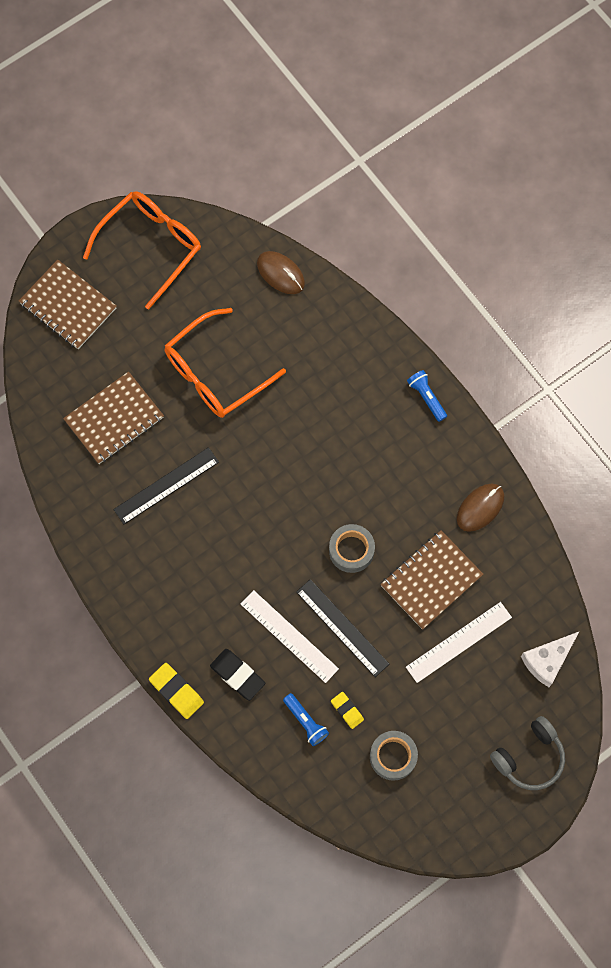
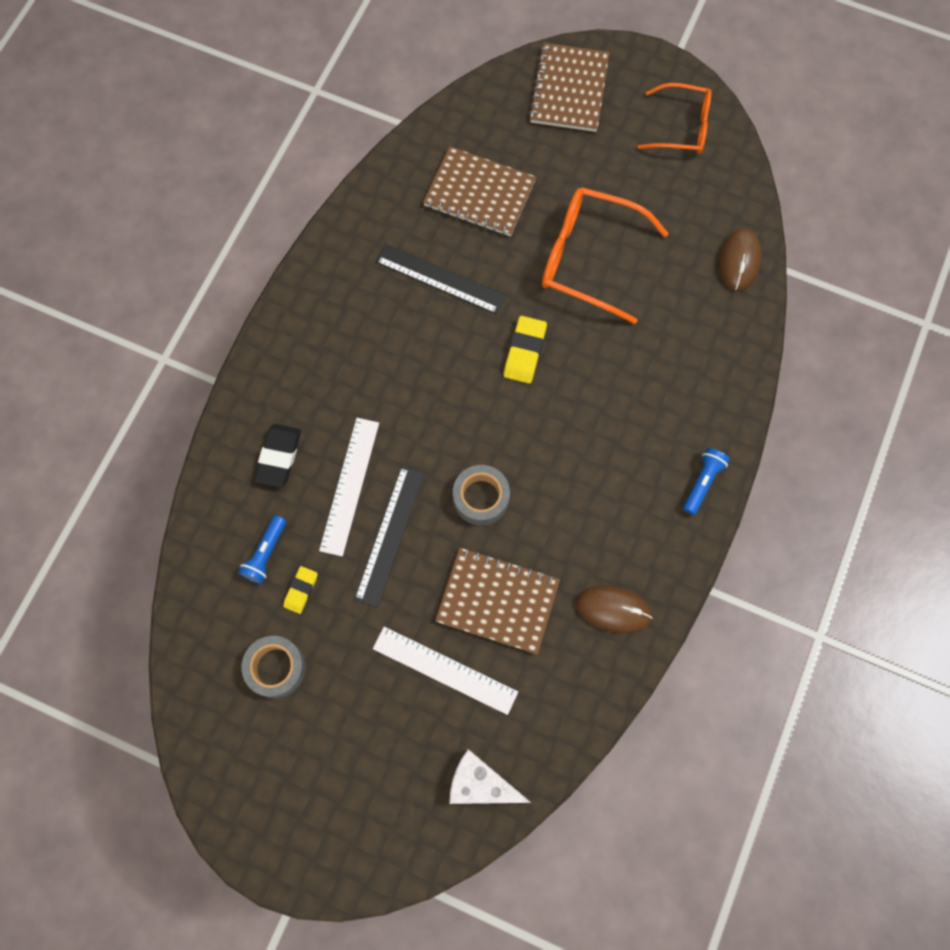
camera: 60 degrees right, 0 degrees up
orange glasses [83,191,201,310] -> orange glasses [638,83,712,154], size x0.65
yellow eraser [149,663,204,719] -> yellow eraser moved to [504,316,547,384]
grey headphones [490,716,565,790] -> none

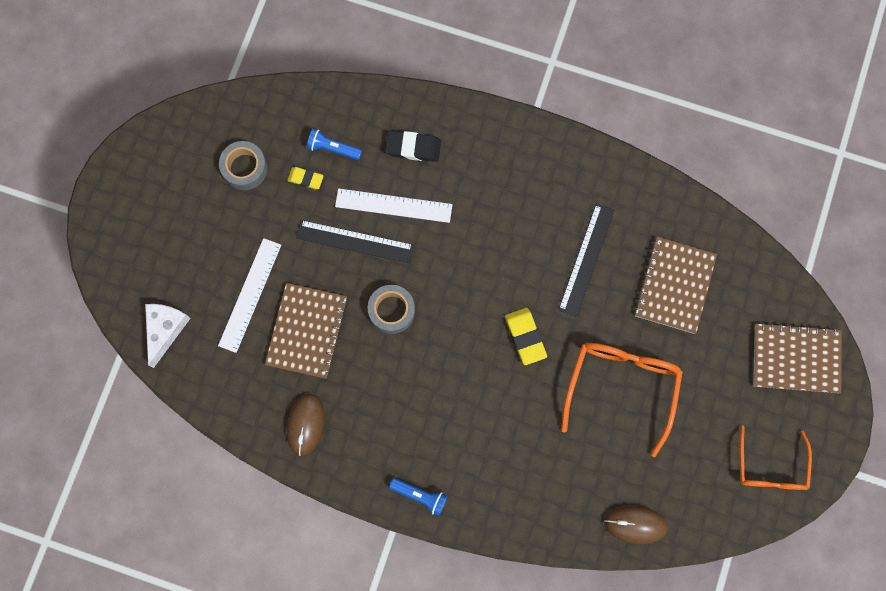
camera: 85 degrees right, 5 degrees up
yellow eraser [504,316,547,384] -> yellow eraser turned 60 degrees clockwise [505,308,547,365]

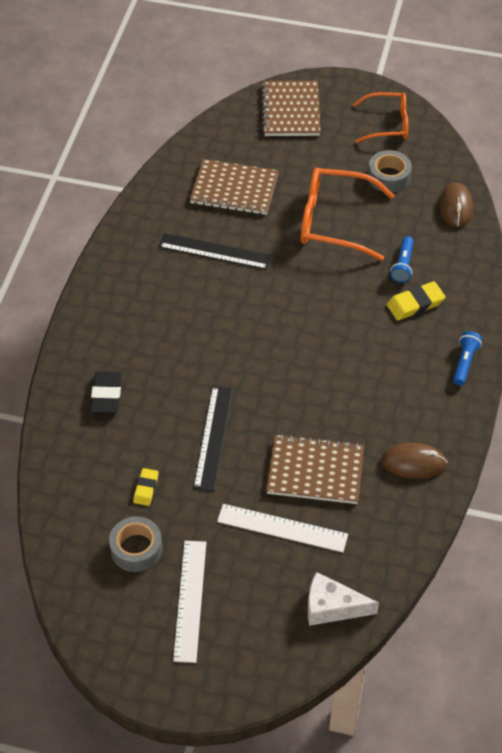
camera: 95 degrees left, 25 degrees down
blue flashlight [307,129,362,160] -> blue flashlight moved to [390,236,414,283]
white ruler [335,188,452,223] -> white ruler moved to [173,541,206,663]
grey tape [368,285,415,334] -> grey tape moved to [368,150,412,193]
yellow eraser [505,308,547,365] -> yellow eraser moved to [387,281,446,321]

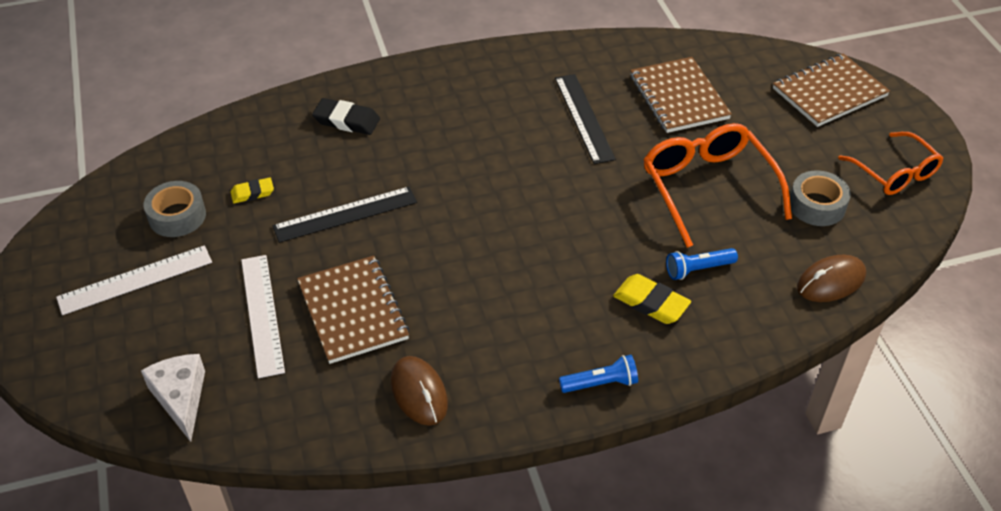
camera: 60 degrees right, 5 degrees down
black eraser [90,371,122,413] -> black eraser turned 45 degrees clockwise [312,98,380,135]

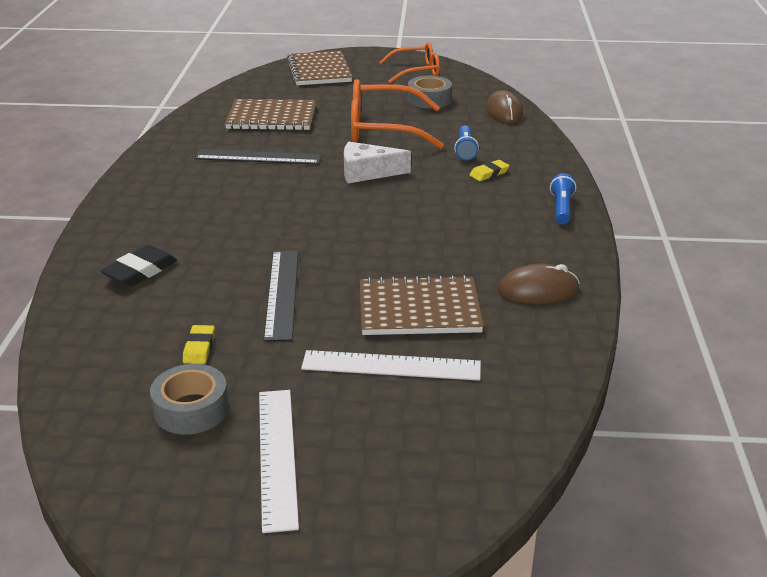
camera: 70 degrees left, 15 degrees down
white cheese [141,354,205,442] -> white cheese moved to [344,142,411,183]
yellow eraser [613,274,691,324] -> yellow eraser [470,160,509,181], size x0.64

